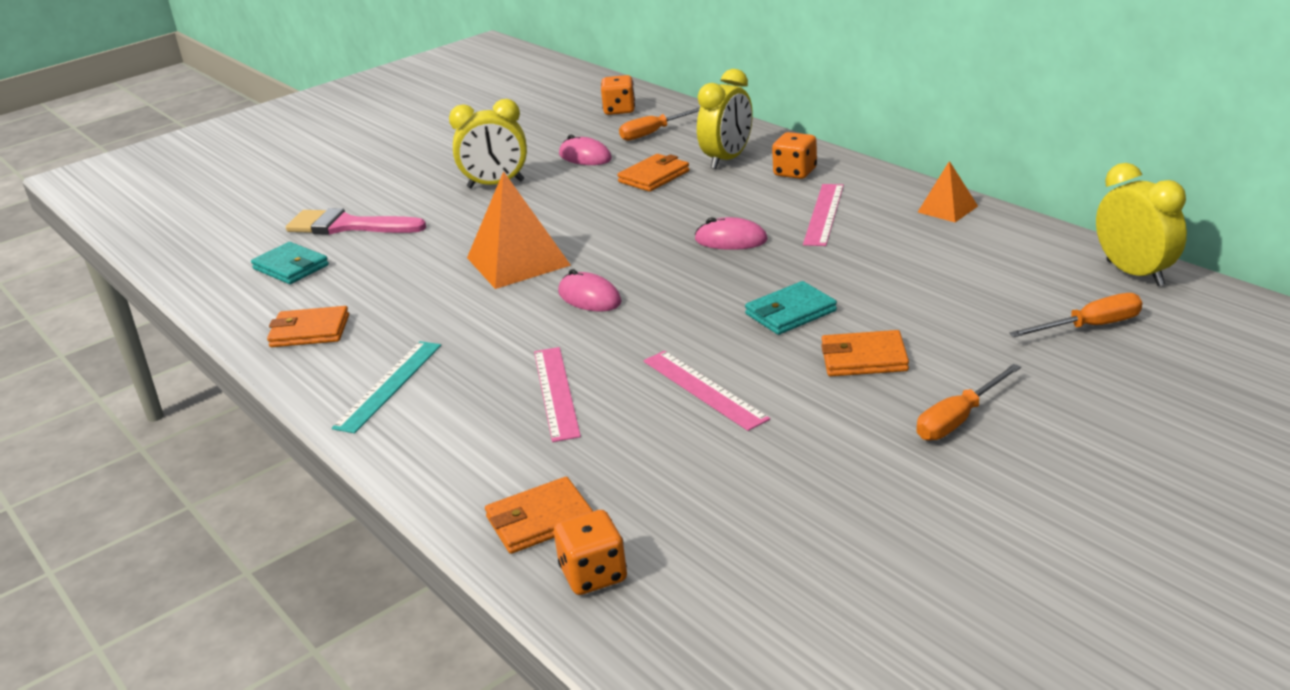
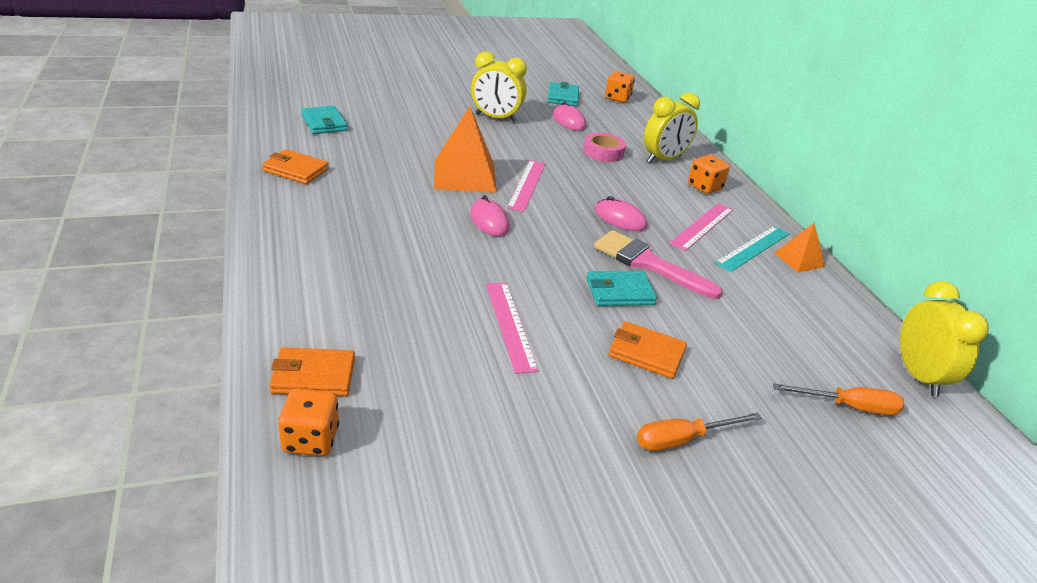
camera: 15 degrees right, 5 degrees up
pink brush [286,208,426,235] -> pink brush moved to [594,230,723,299]
turquoise ruler [332,341,441,433] -> turquoise ruler moved to [715,226,789,272]
pink ruler [534,347,581,442] -> pink ruler moved to [507,160,546,212]
orange wallet [617,154,690,192] -> pink tape [583,132,626,162]
orange screwdriver [619,107,700,141] -> none
none -> turquoise wallet [548,82,579,106]

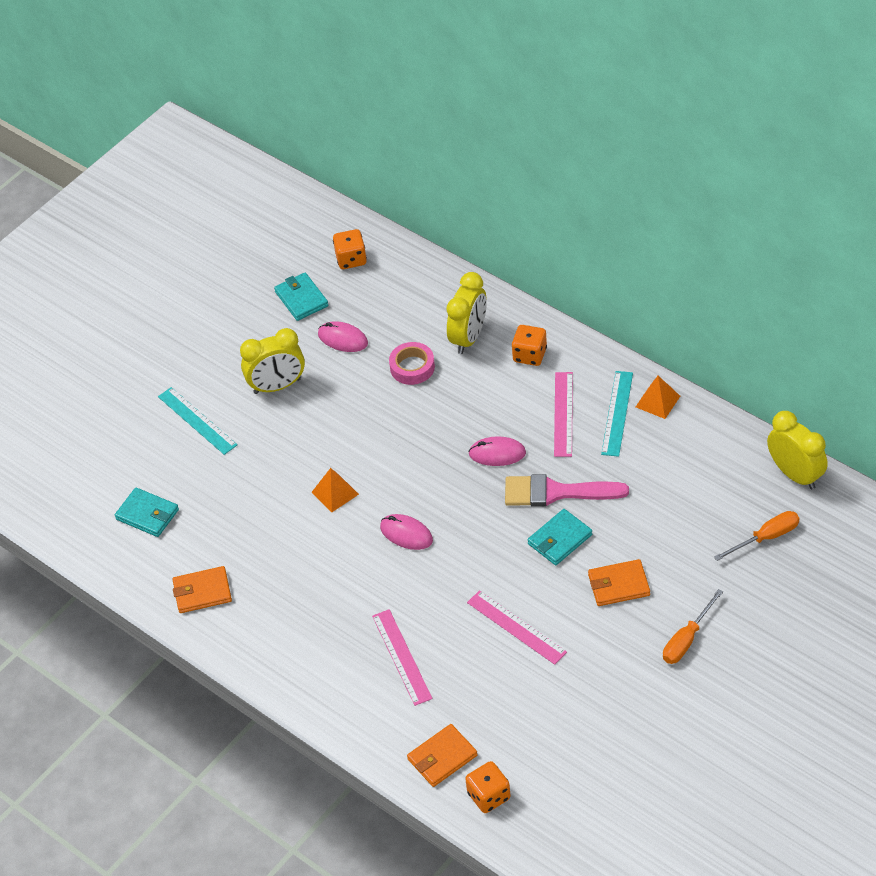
camera: 25 degrees left, 15 degrees up
orange pyramid [434,107,497,193] -> orange pyramid [312,468,359,512], size x0.54
pink ruler [507,160,546,212] -> pink ruler moved to [372,609,432,706]
none -> turquoise ruler [158,387,238,455]

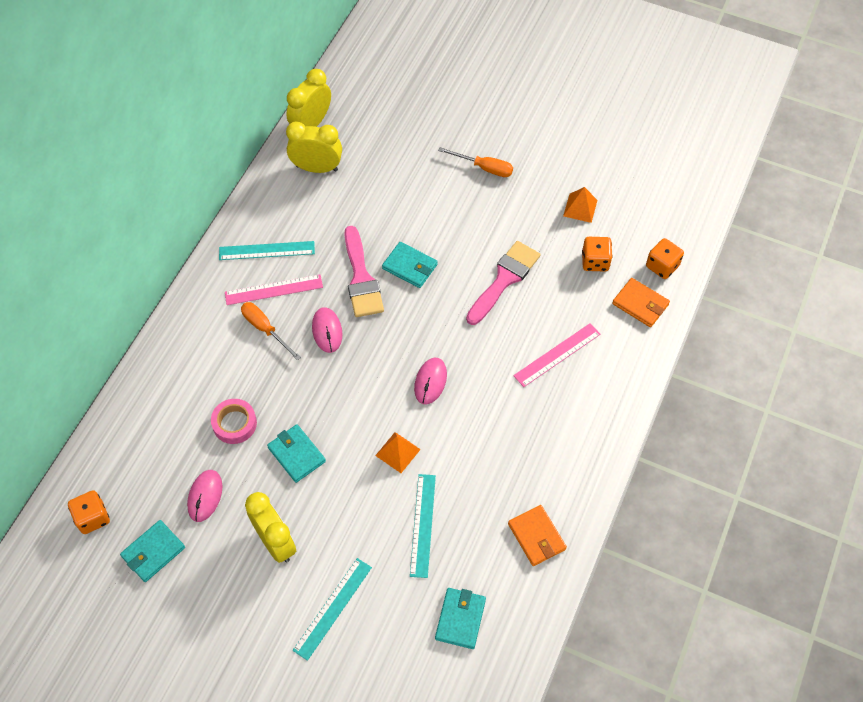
camera: 110 degrees left, 10 degrees up
yellow clock [446,272,487,354] -> yellow clock moved to [286,121,342,173]
pink ruler [467,591,567,665] -> pink brush [466,241,541,325]
orange dice [512,325,547,366] -> orange dice moved to [582,237,613,271]
orange wallet [588,559,650,606] -> none
orange pyramid [636,376,680,419] -> orange pyramid moved to [563,187,598,223]
orange screwdriver [714,511,800,561] -> orange screwdriver moved to [241,302,301,361]
none -> turquoise wallet [267,424,326,483]
none -> turquoise ruler [410,474,436,578]

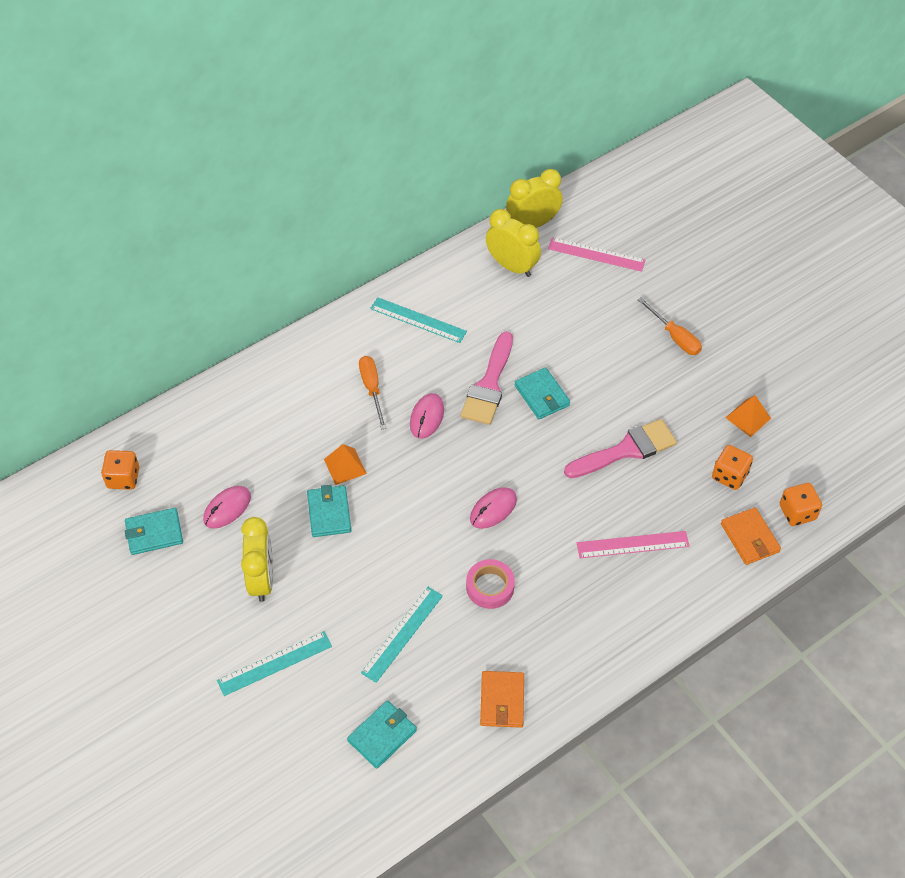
camera: 30 degrees right, 5 degrees down
pink tape [211,399,257,444] -> pink tape moved to [466,559,515,609]
pink ruler [225,275,323,305] -> pink ruler moved to [548,237,646,272]
orange pyramid [375,432,421,473] -> orange pyramid moved to [324,444,367,485]

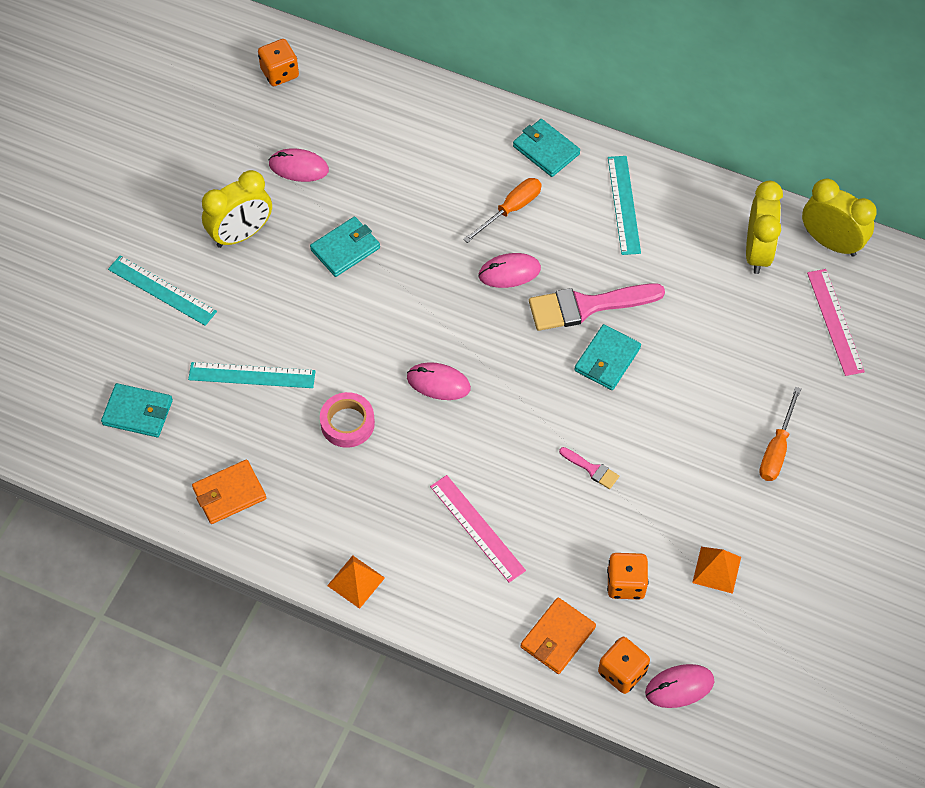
camera: 60 degrees right, 5 degrees up
turquoise wallet [125,508,183,555] -> turquoise wallet moved to [513,119,580,177]
orange pyramid [324,444,367,485] -> orange pyramid moved to [327,555,385,609]
pink brush [564,419,677,478] -> pink brush [559,447,619,489], size x0.46
none -> pink mouse [645,664,715,708]

